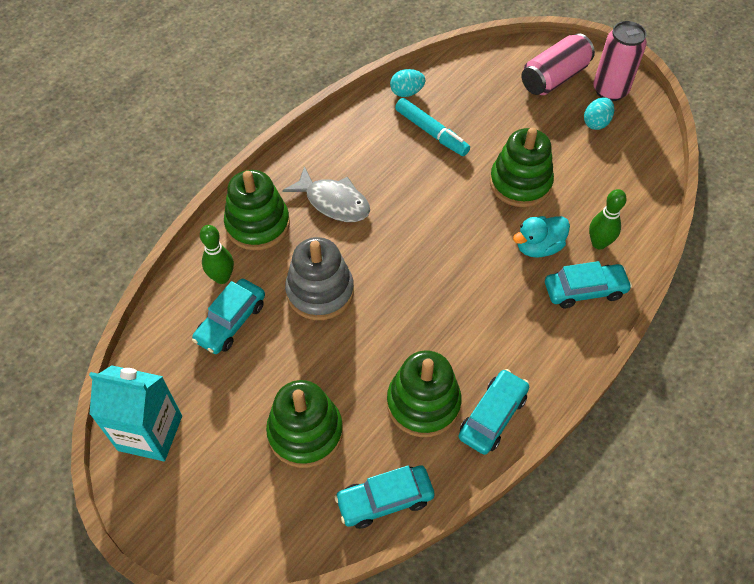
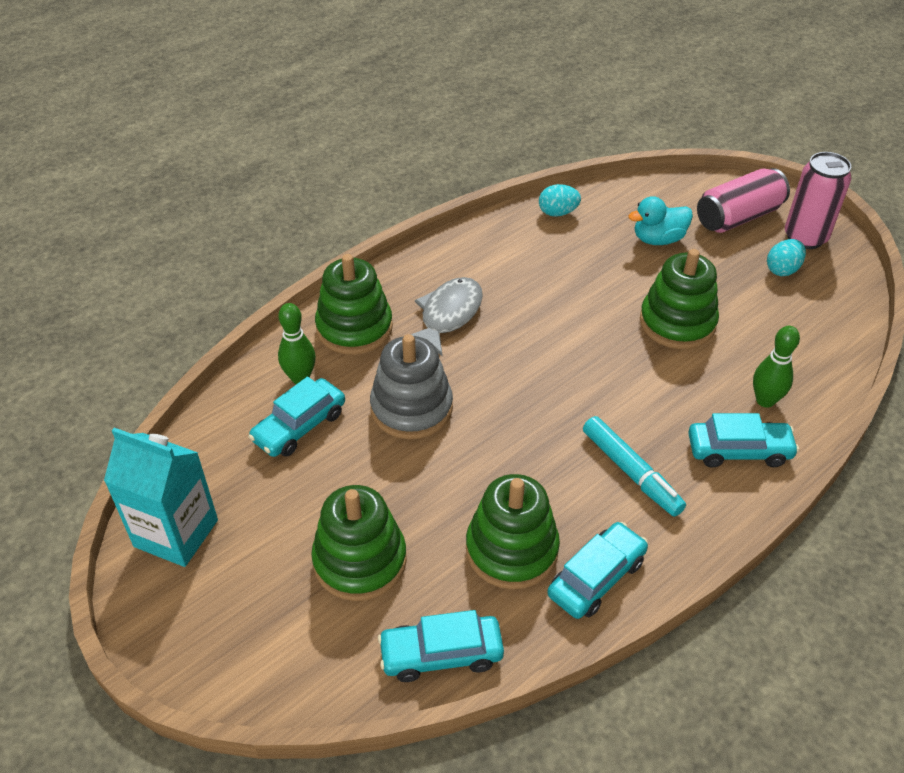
camera: 10 degrees right, 10 degrees down
grey fish [282,166,370,222] -> grey fish turned 105 degrees counterclockwise [411,277,483,356]
turquoise marker [395,98,470,156] -> turquoise marker moved to [583,416,686,517]
turquoise duck [513,216,570,258] -> turquoise duck moved to [628,196,693,245]

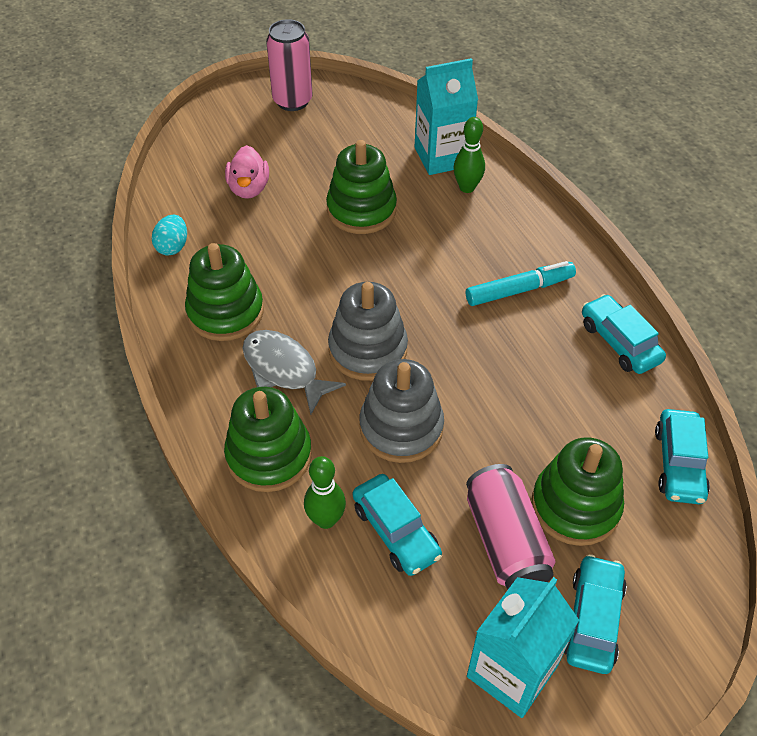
camera: 75 degrees left, 5 degrees up
green stacking toy [466,474,560,590] -> green stacking toy moved to [185,243,264,341]
turquoise duck [628,196,693,245] -> pink duck [225,145,269,199]
turquoise car [688,413,799,468] -> turquoise car moved to [564,554,627,674]
pink can [697,168,790,233] -> pink can moved to [466,464,555,590]
turquoise egg [767,239,806,276] -> none
none -> grey stacking toy [328,282,408,381]
none -> turquoise carton [415,58,478,175]

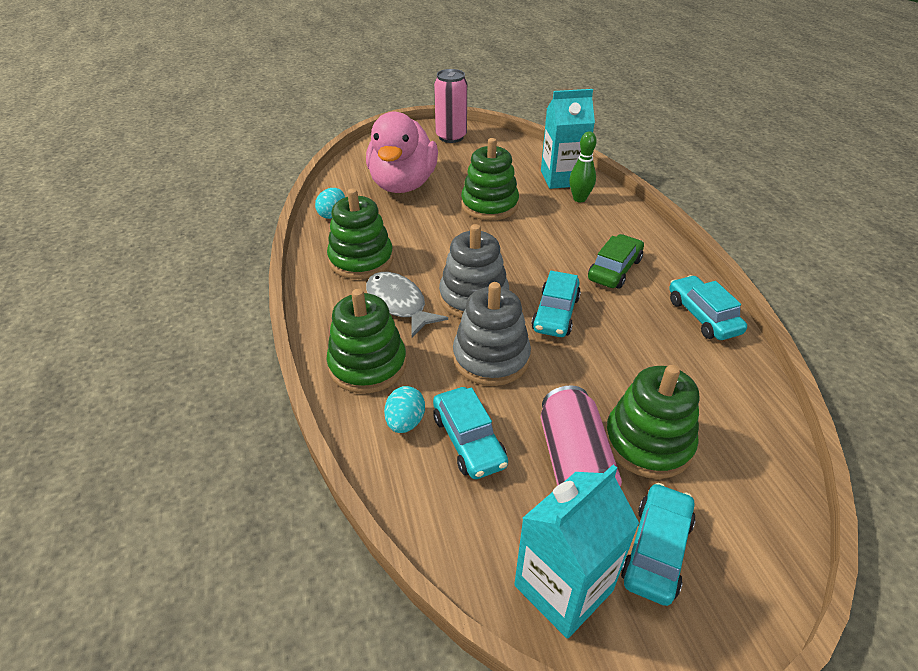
camera: 10 degrees right, 10 degrees down
pink duck [225,145,269,199] -> pink duck [366,112,438,193], size x1.98
green bowling pin [304,456,346,529] -> turquoise egg [384,386,425,433]
turquoise marker [466,261,576,306] -> green car [588,234,644,289]
turquoise car [655,409,710,504] -> turquoise car moved to [531,271,581,337]

